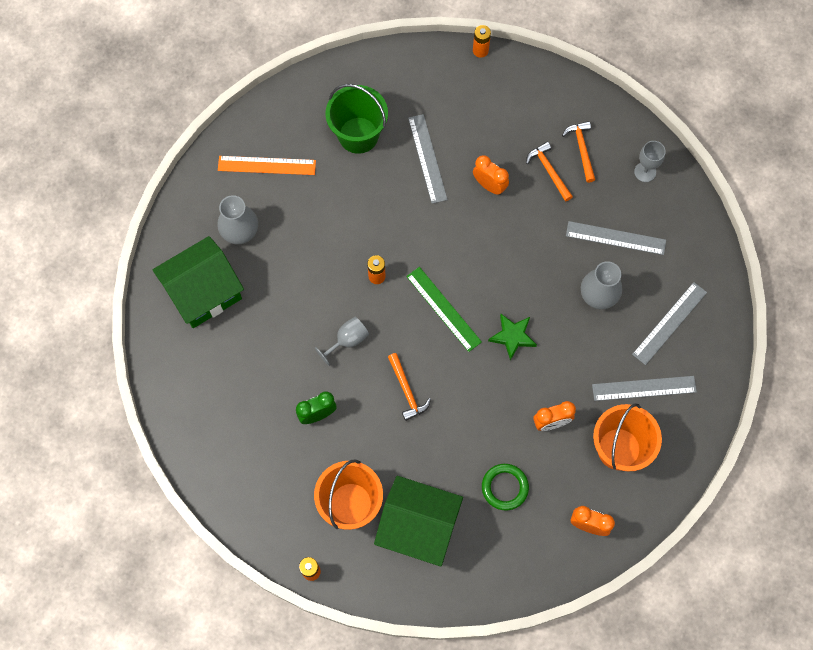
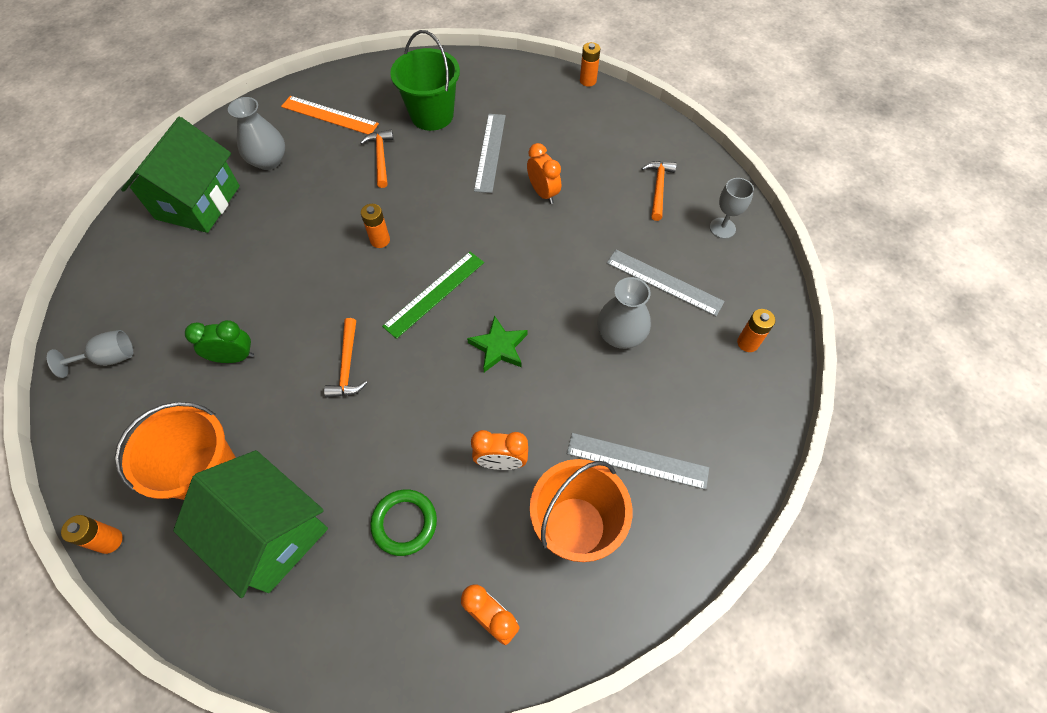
camera: 20 degrees right, 10 degrees down
green house [152,236,244,328] -> green house turned 60 degrees counterclockwise [121,117,240,233]
grey goblet [315,317,369,366] -> grey goblet moved to [47,330,133,378]
green ruler [406,267,482,352] -> green ruler turned 60 degrees clockwise [382,252,484,339]
orange hammer [526,142,573,202] -> orange hammer moved to [360,130,394,188]
grey ruler [632,282,707,365] -> none
none -> orange battery [737,309,776,352]

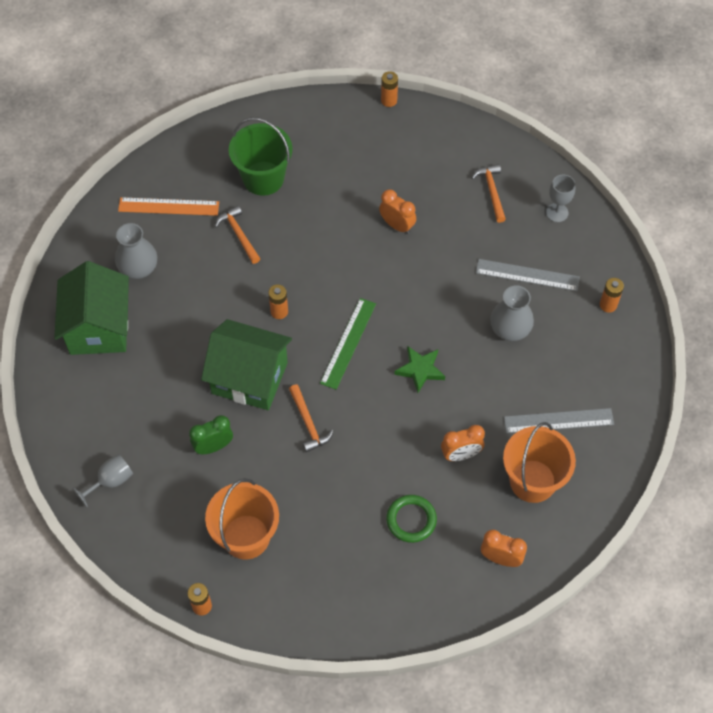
camera: 20 degrees left, 0 degrees up
green house [173,450,328,598] -> green house moved to [201,319,292,410]
grey ruler [474,114,506,193] -> none

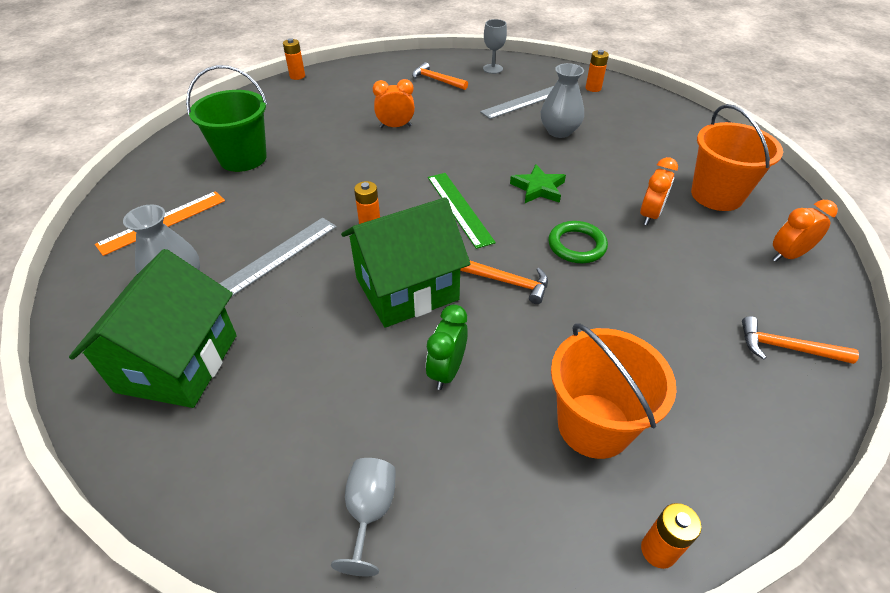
camera: 45 degrees left, 15 degrees down
green house [54,261,129,355] -> green house turned 60 degrees clockwise [69,249,237,408]
orange hammer [215,206,260,264] -> orange hammer moved to [742,316,859,364]
green ring [386,495,437,543] -> green ring moved to [548,221,608,263]
grey ruler [504,408,614,433] -> grey ruler moved to [219,218,337,297]

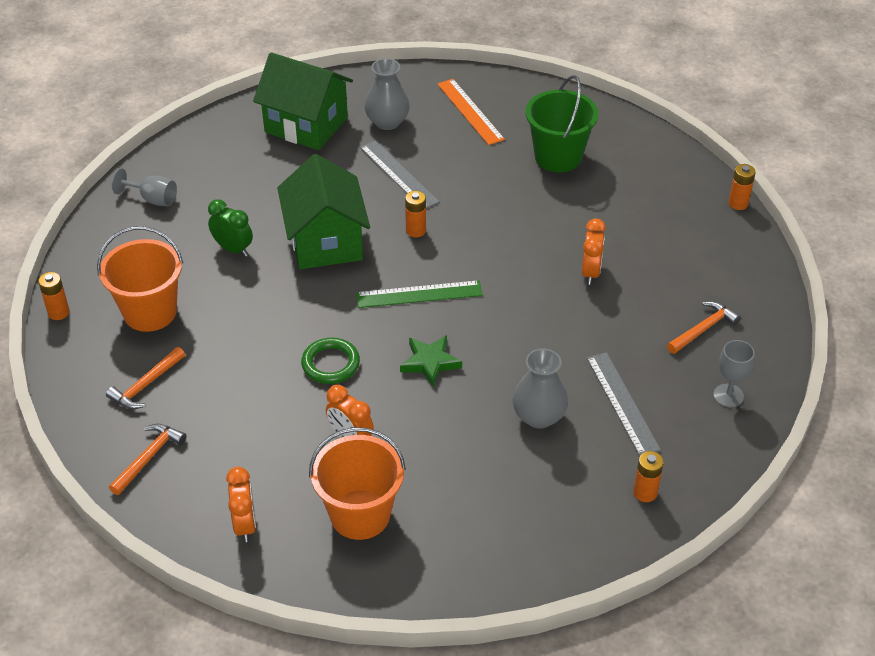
camera: 105 degrees right, 0 degrees up
orange hammer [460,261,548,304] -> orange hammer moved to [106,347,185,409]

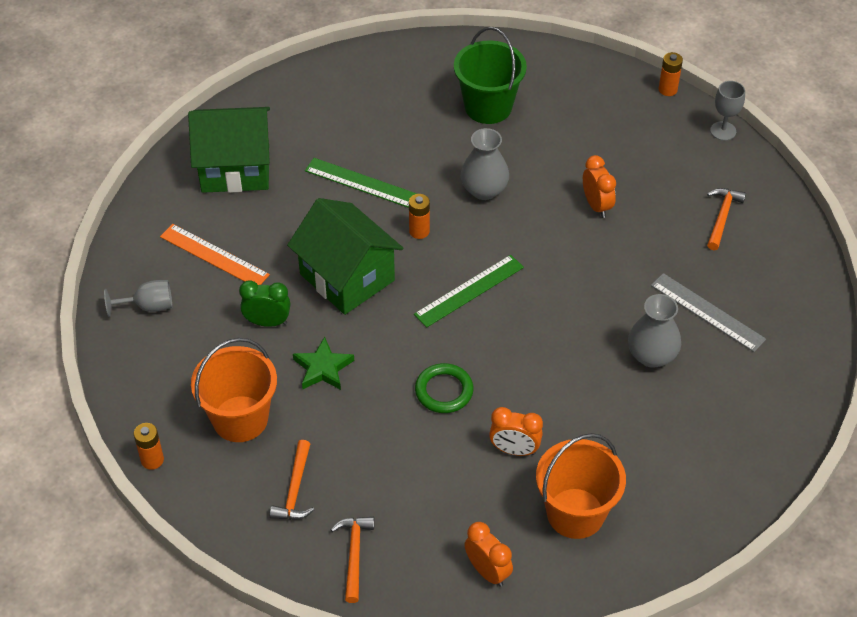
camera: 30 degrees left, 5 degrees up
grey ruler [360,140,439,209] -> green ruler [305,158,417,208]
grey vase [364,58,410,130] -> grey vase moved to [461,128,509,200]
green star [400,335,462,387] -> green star moved to [293,337,354,390]
orange ruler [437,79,505,145] -> orange ruler moved to [160,224,270,285]
orange battery [633,451,664,502] -> none
grey goblet [713,340,755,407] -> grey goblet moved to [710,81,745,141]

